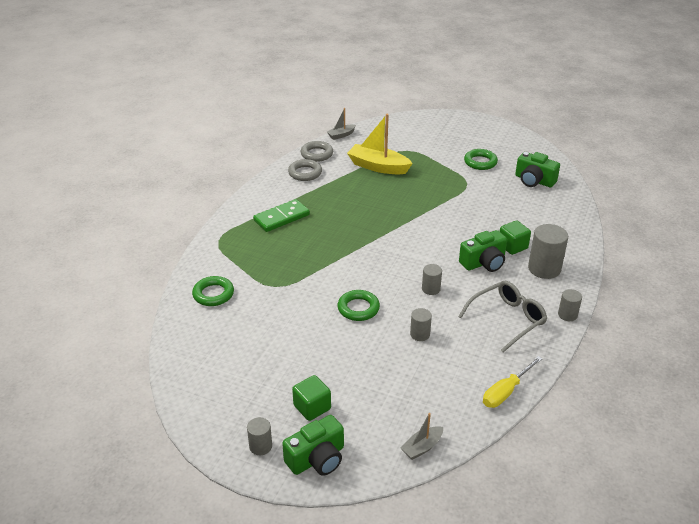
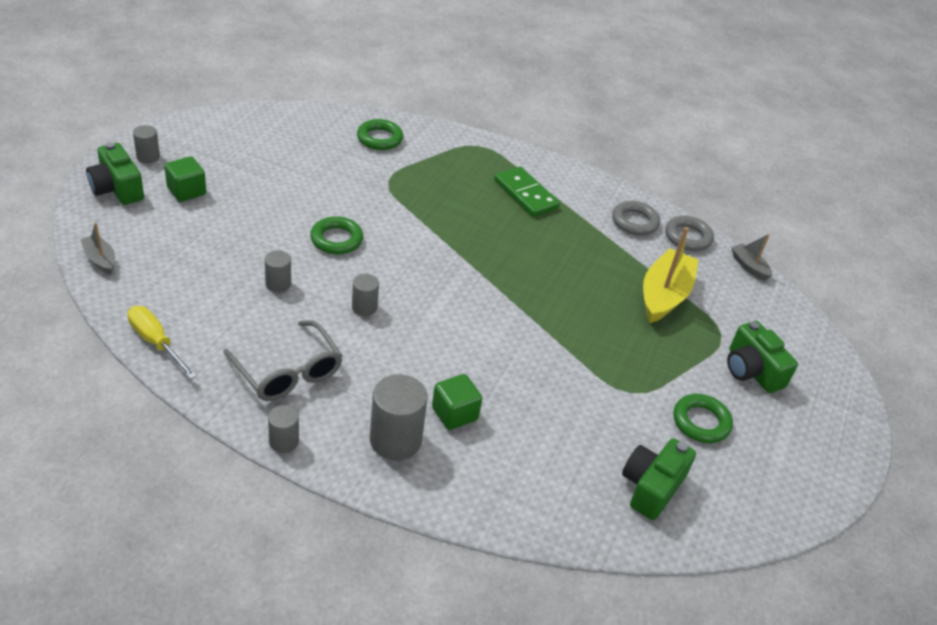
camera: 85 degrees right, 5 degrees up
green camera [459,230,507,272] -> green camera moved to [727,321,798,393]

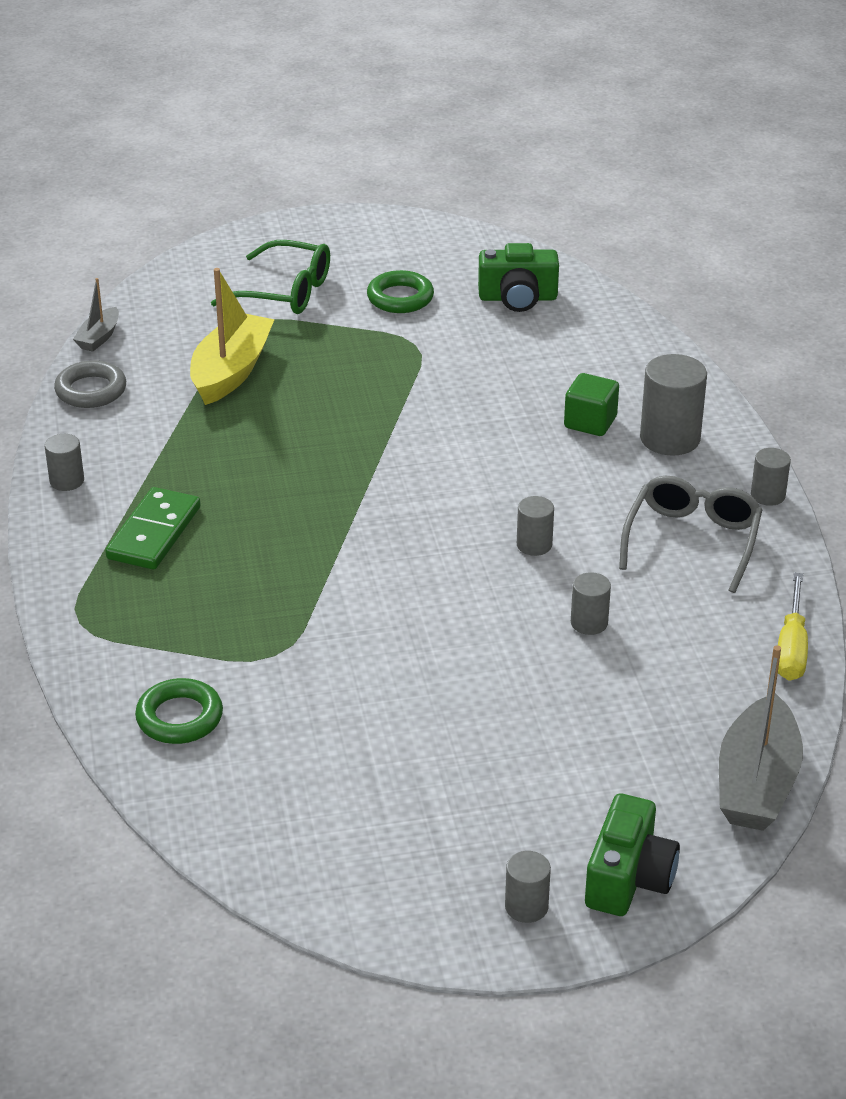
camera: 120 degrees left, 5 degrees down
grey boat [80,222,115,274] -> grey boat [719,645,803,831], size x1.95
green cube [164,156,206,202] -> none
green ring [310,216,363,255] -> none
grey ring [612,201,660,236] -> none
yellow boat [643,227,698,323] -> yellow boat turned 120 degrees clockwise [190,268,275,405]
green camera [727,321,798,393] -> green glasses [211,240,330,314]
none -> grey cylinder [45,434,84,491]

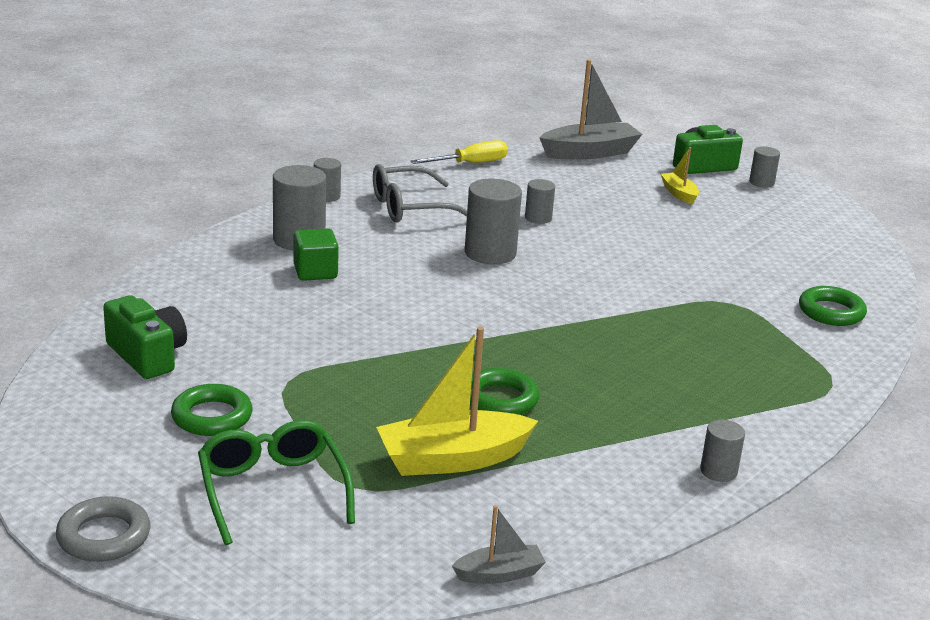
camera: 130 degrees left, 10 degrees down
grey ring [54,360,126,408] -> grey ring moved to [56,496,150,562]
green domino [105,487,201,569] -> none
grey cylinder [517,496,554,556] -> grey cylinder [465,178,522,264], size x1.80
none -> green ring [470,368,540,415]
none -> yellow boat [661,147,699,205]

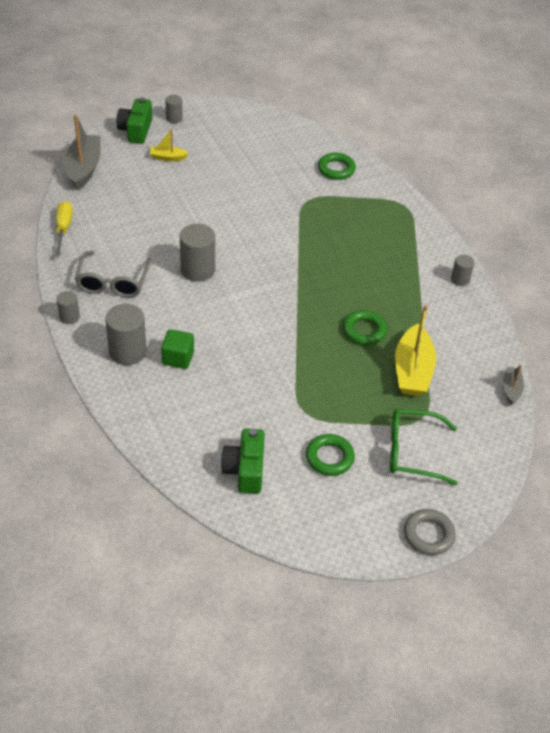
camera: 65 degrees left, 20 degrees up
green camera [103,295,187,379] -> green camera turned 75 degrees counterclockwise [221,429,265,494]
grey cylinder [525,179,555,224] -> none

